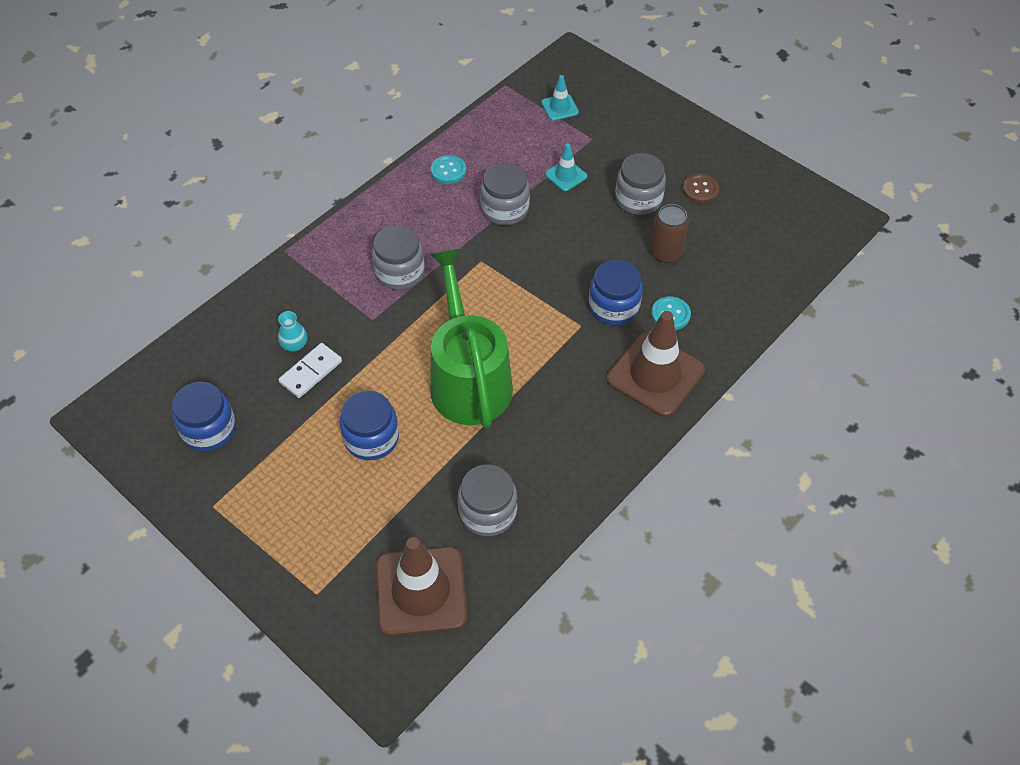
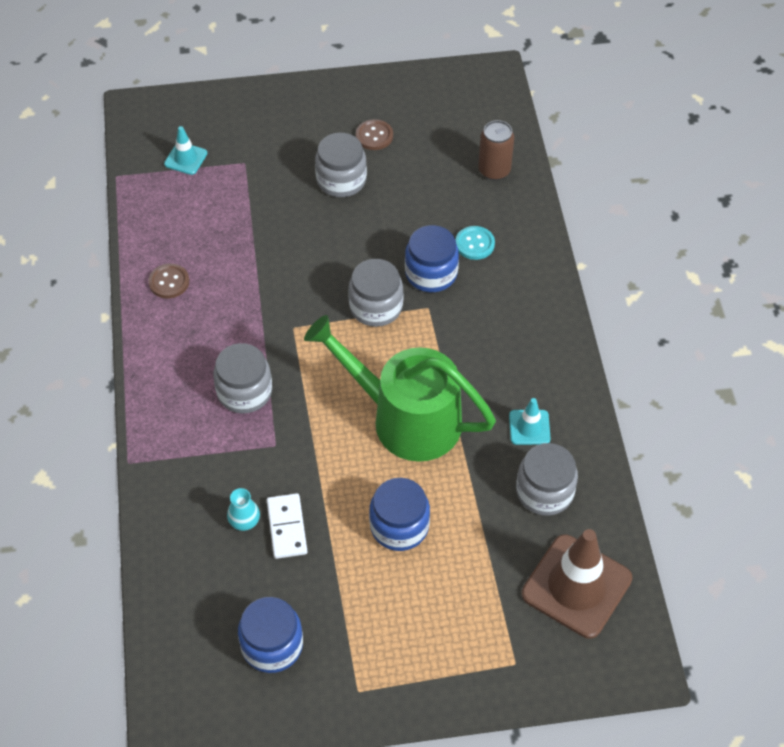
camera: 50 degrees left, 0 degrees up
turquoise button [431,155,466,184] -> brown button [148,263,189,299]
grey jar [480,163,530,225] -> grey jar moved to [348,259,403,327]
turquoise traffic cone [545,143,587,191] -> turquoise traffic cone moved to [509,398,551,445]
brown traffic cone [606,311,705,417] -> none
brown can [650,204,689,263] -> brown can moved to [478,120,514,180]

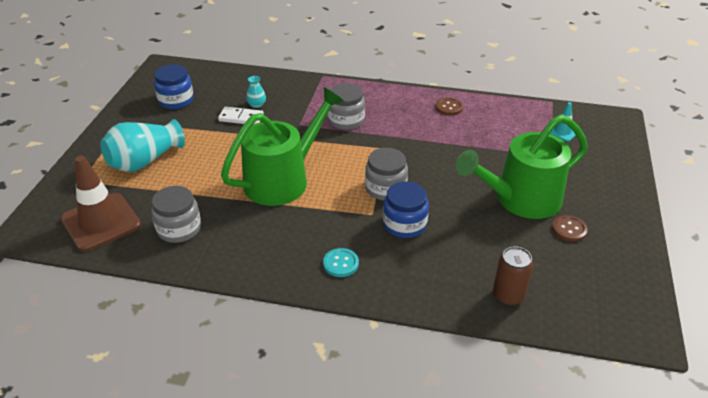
camera: 110 degrees right, 15 degrees down
grey jar [315,133,367,197] -> green watering can [456,115,588,219]
blue jar [369,478,430,551] -> none
turquoise button [456,226,495,260] -> turquoise button moved to [323,248,359,277]
turquoise traffic cone [509,398,551,445] -> none
none -> turquoise vase [100,119,185,172]

